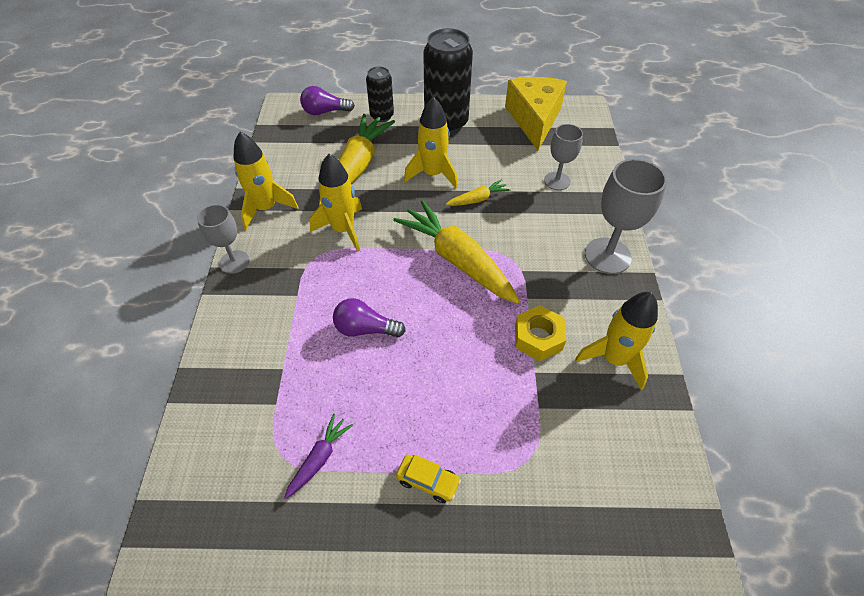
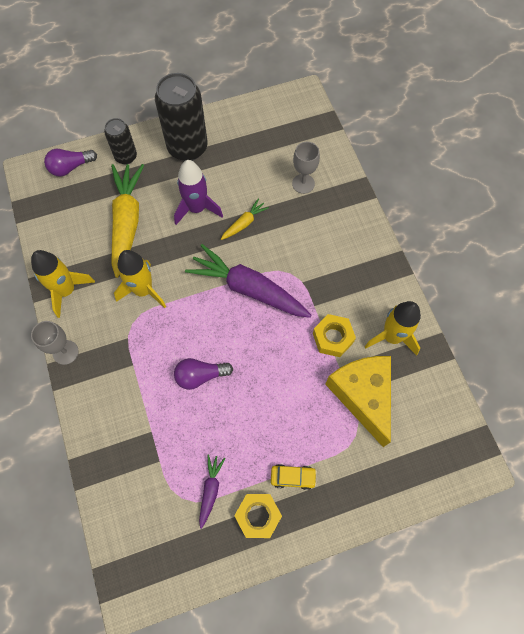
camera: 20 degrees left, 15 degrees up
yellow carrot [393,200,520,304] -> purple carrot [185,244,312,318]
yellow rocket [404,97,458,188] -> purple rocket [174,160,223,225]
yellow cheese [505,77,567,151] -> yellow cheese moved to [325,356,391,447]
grey goblet [585,159,667,274] -> none
none -> yellow nut [234,494,282,538]

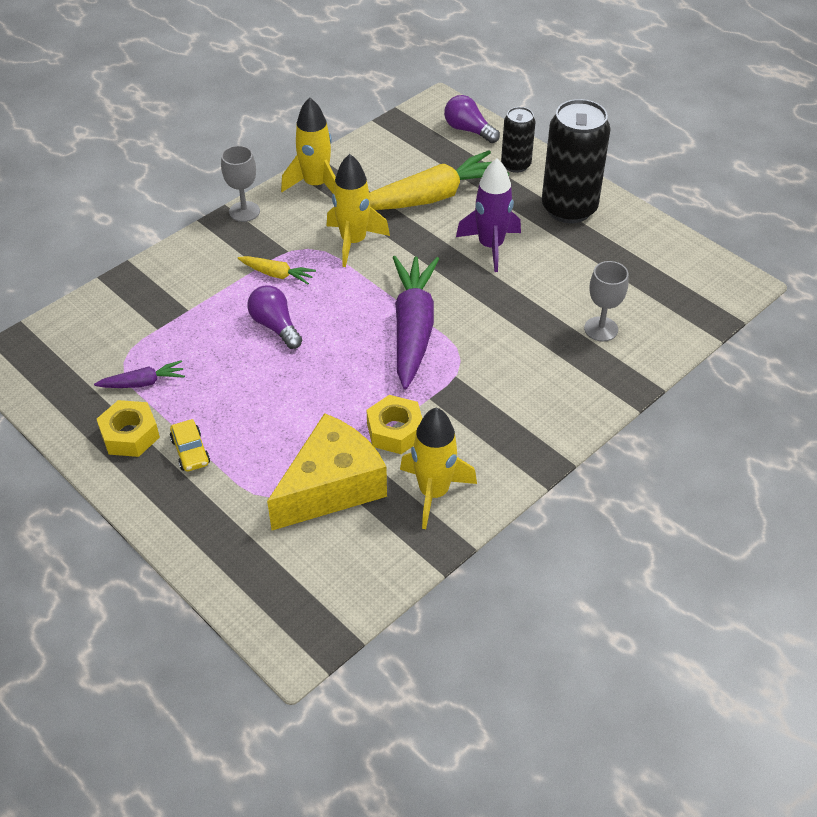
camera: 65 degrees right, 20 degrees down
yellow carrot [221,198,269,240] -> yellow carrot moved to [238,256,316,284]

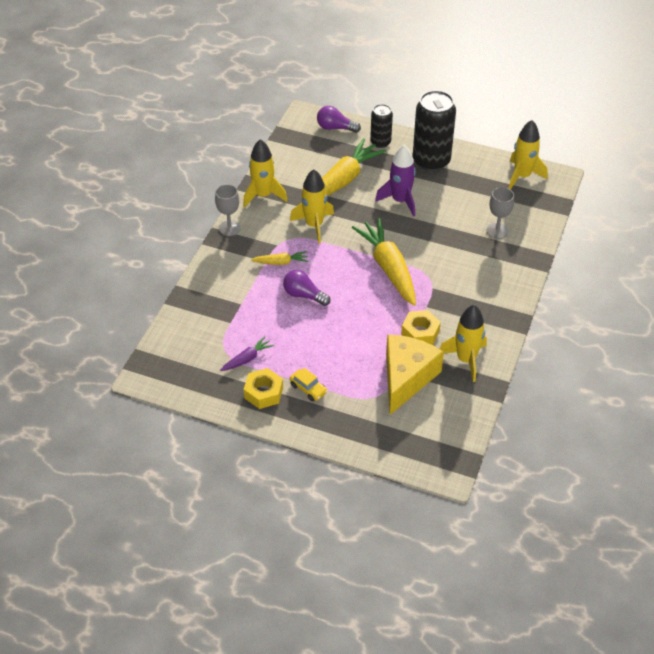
camera: 25 degrees left, 0 degrees up
purple carrot [393,256,439,389] -> yellow carrot [352,218,416,306]
none -> yellow rocket [509,120,547,190]

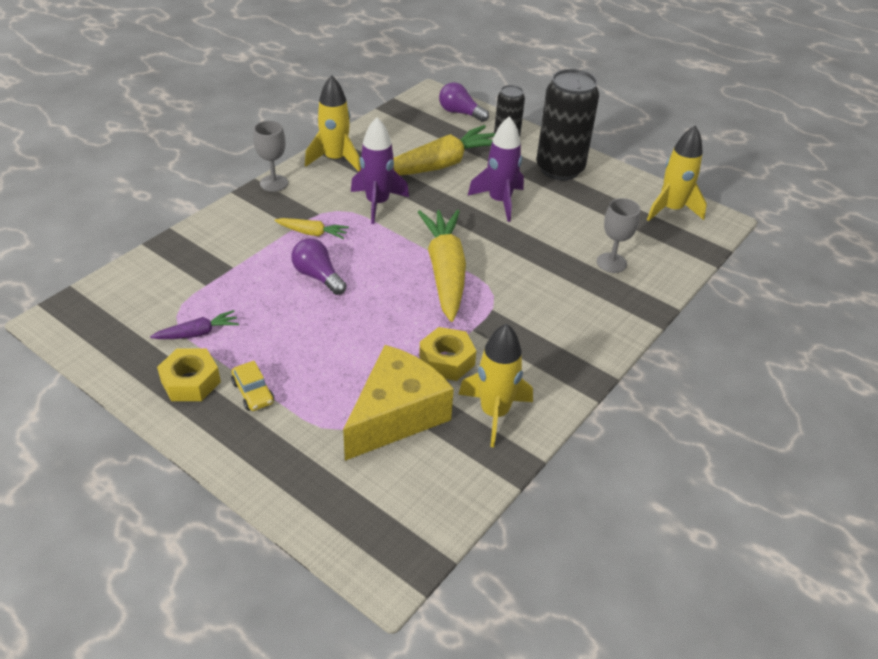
camera: 15 degrees right, 5 degrees down
yellow rocket [290,169,334,244] -> purple rocket [351,118,409,224]

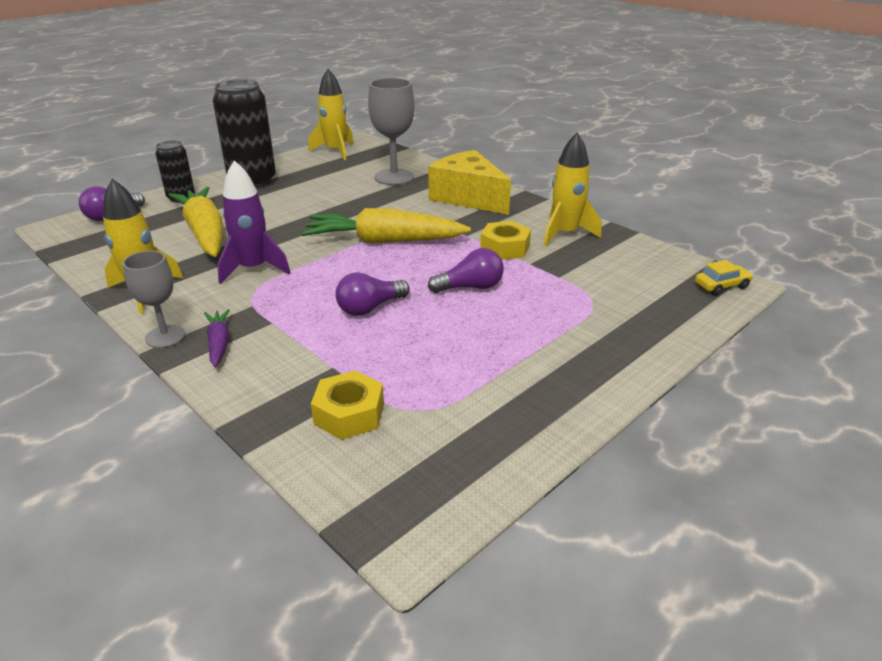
camera: 80 degrees left, 10 degrees down
purple carrot [150,310,239,339] -> purple carrot moved to [204,309,230,367]
yellow nut [157,348,221,401] -> yellow nut moved to [311,371,384,440]
yellow car [231,361,274,411] -> yellow car moved to [695,260,753,295]
yellow carrot [275,218,349,239] -> none
yellow cheese [343,345,454,461] -> yellow cheese moved to [428,150,511,215]
purple rocket [468,116,524,222] -> none
grey goblet [597,198,640,273] -> grey goblet [368,78,415,185], size x1.59
none -> purple light bulb [428,248,504,293]

